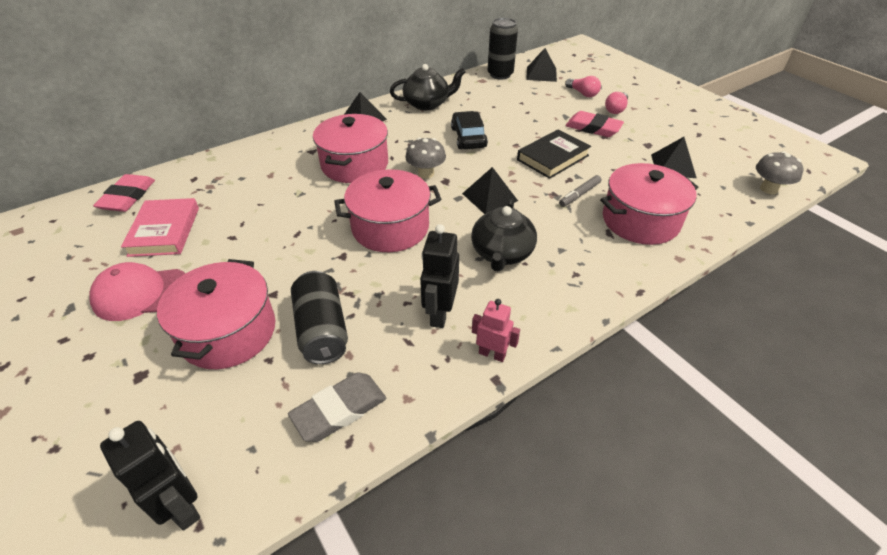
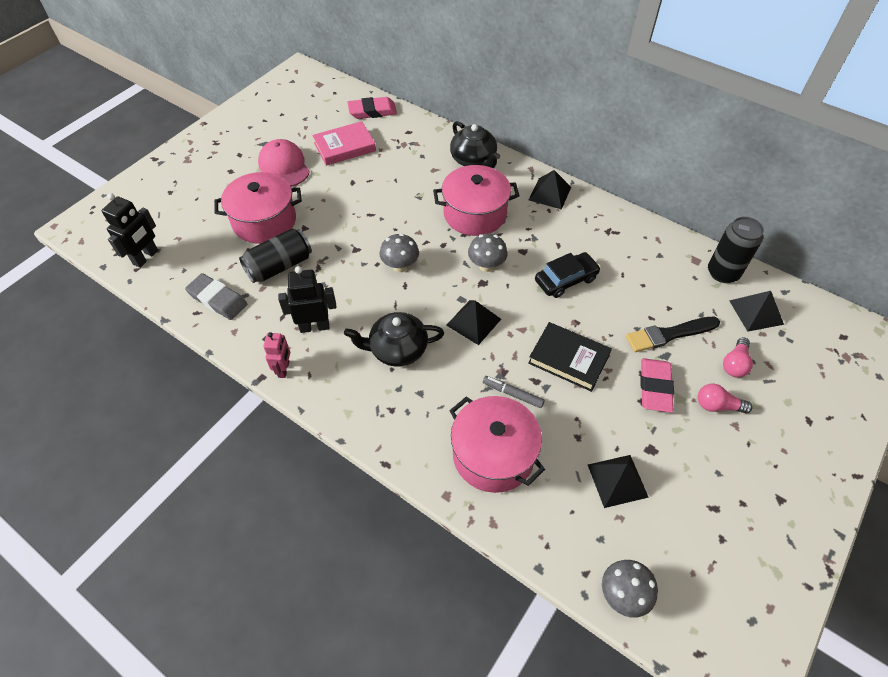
camera: 70 degrees right, 10 degrees up
pink pot [334,169,442,252] -> grey mushroom [380,233,419,272]
black teapot [390,64,465,110] -> black teapot moved to [450,121,500,168]
none -> black brush [626,317,720,352]

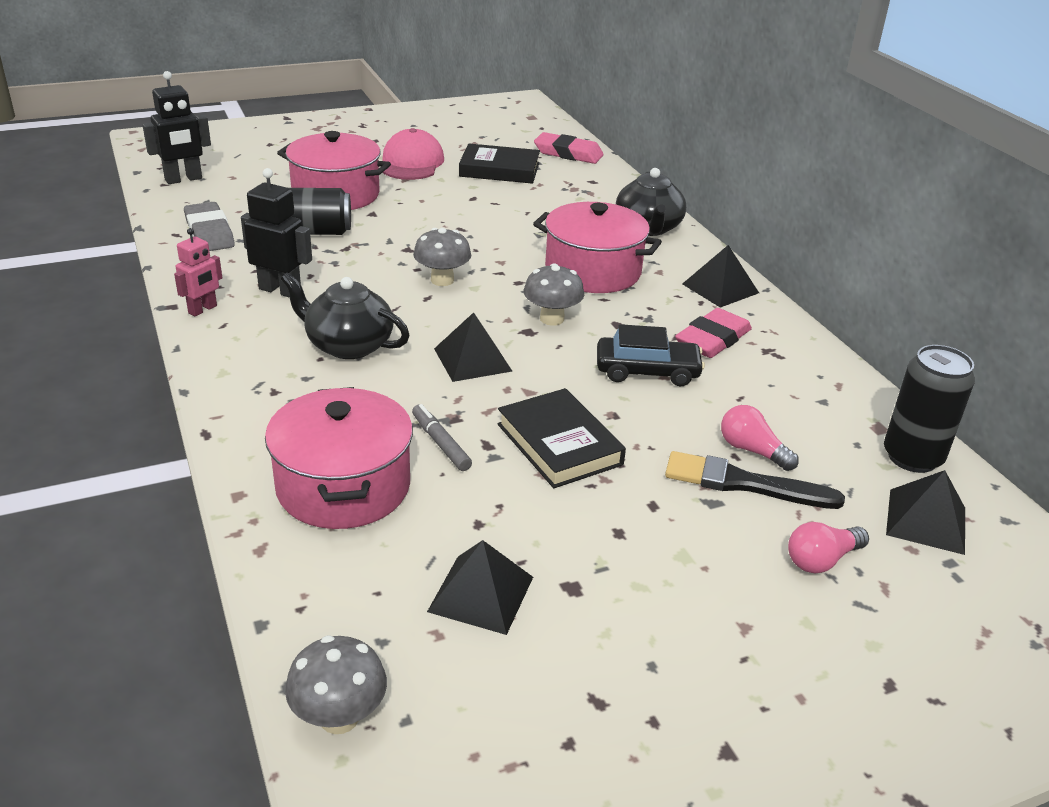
camera: 30 degrees right, 20 degrees down
pink book [312,121,376,166] -> black book [459,143,540,184]
pink eraser [640,358,674,413] -> pink eraser moved to [675,308,752,358]
pink light bulb [698,384,753,414] -> pink light bulb moved to [721,405,799,471]

